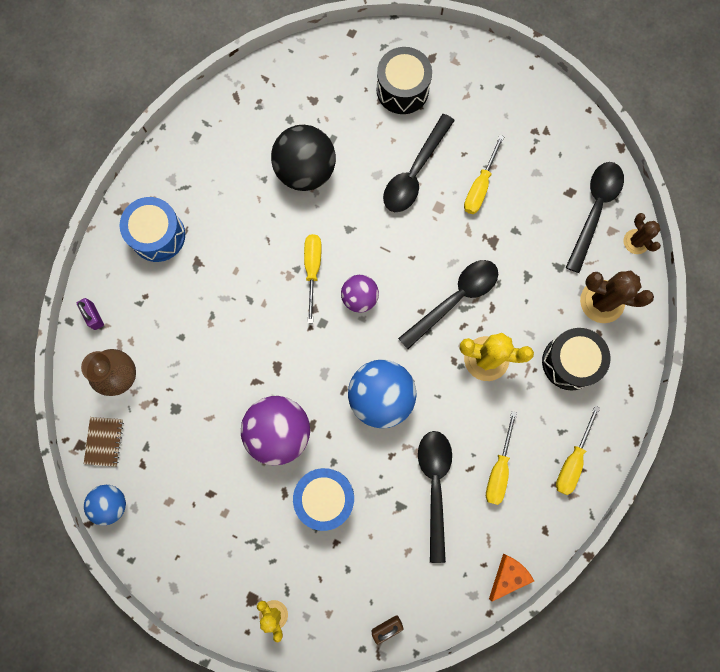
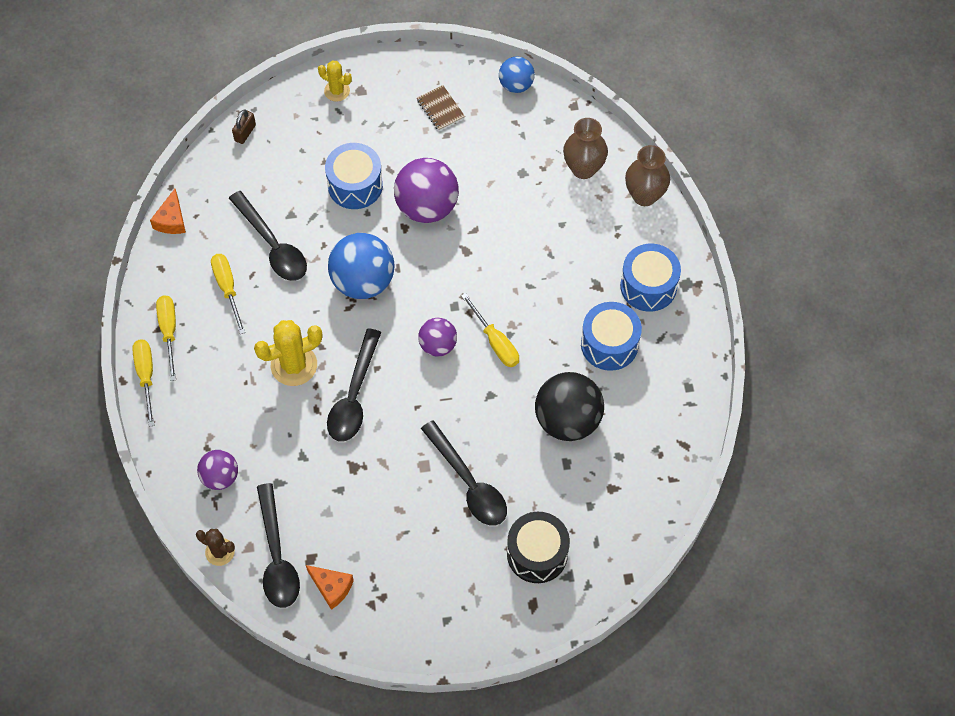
camera: 145 degrees right, 15 degrees down
purple padlock [77,298,104,330] -> brown vase [625,145,670,206]
brown notebook [84,417,124,467] -> brown notebook moved to [417,85,465,131]
black spoon [383,114,455,212] -> black spoon turned 150 degrees clockwise [421,420,507,526]
yellow screwdriver [464,135,504,214] -> yellow screwdriver moved to [132,339,155,427]
black drum [542,328,611,390] -> none
brown cactus [580,271,654,323] -> purple ball [197,450,238,490]
none -> orange cheese [306,565,354,610]
none -> blue drum [581,302,642,371]

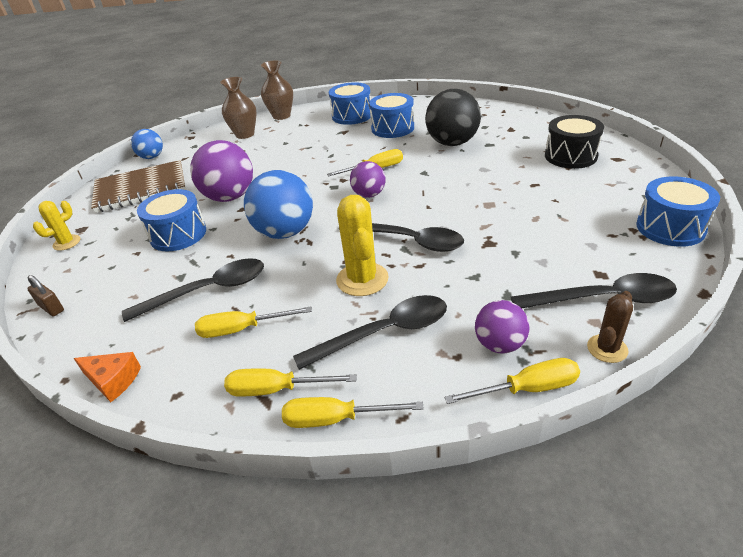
camera: 75 degrees left, 25 degrees down
orange cheese [306,565,354,610] -> none
brown notebook [417,85,465,131] -> brown notebook [91,160,186,213], size x2.21
black spoon [421,420,507,526] -> black spoon moved to [293,295,447,370]
none -> yellow screwdriver [444,358,580,404]
none -> blue drum [636,176,720,247]

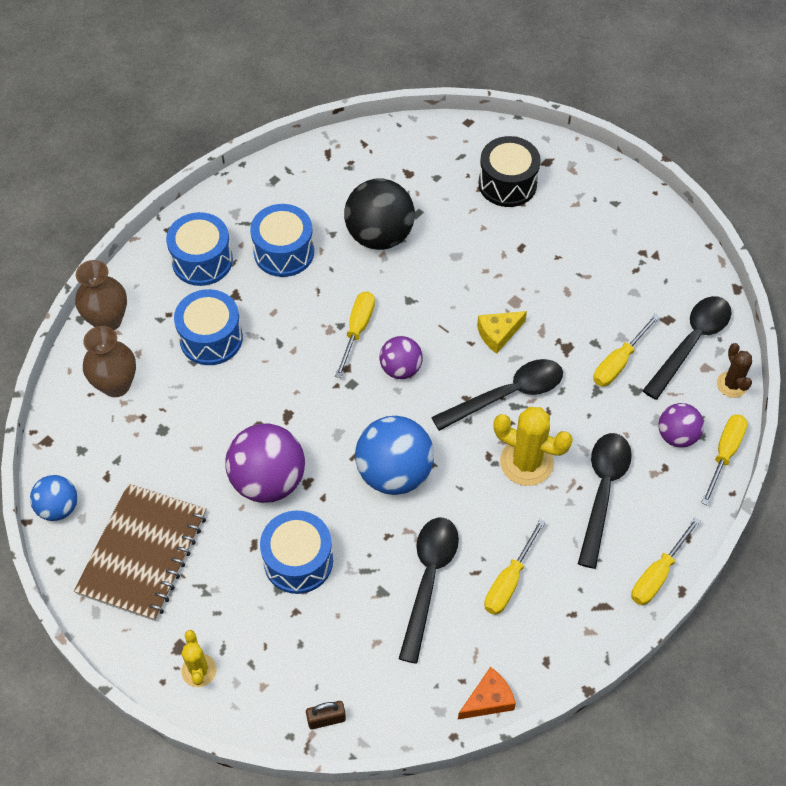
camera: 55 degrees left, 20 degrees up
yellow screwdriver [224,369,357,396] -> yellow screwdriver moved to [593,314,660,387]
blue drum [636,176,720,247] -> blue drum moved to [174,289,243,365]
none -> yellow cheese [477,311,527,354]

